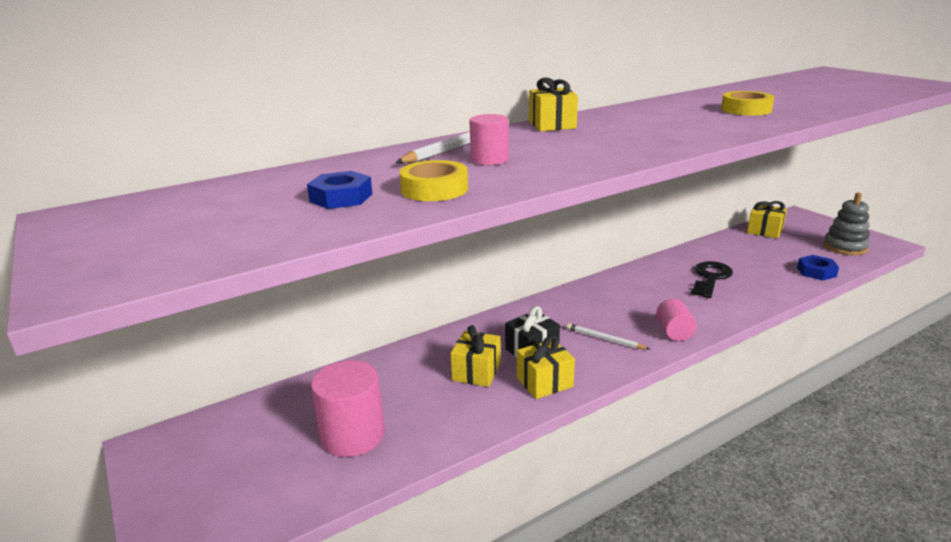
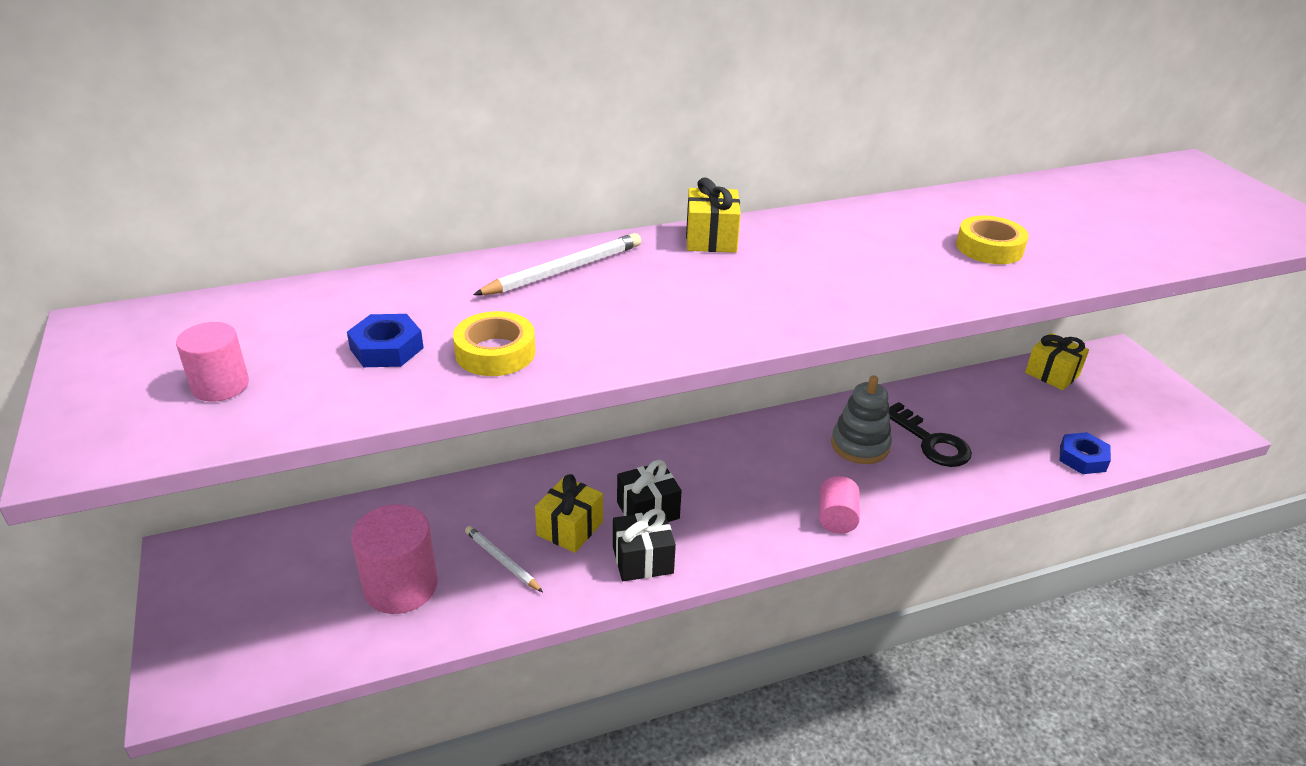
camera: 10 degrees right, 10 degrees up
pink cylinder [469,114,509,165] -> pink cylinder moved to [176,322,249,402]
yellow gift [517,335,575,399] -> black gift [613,508,676,581]
white pencil [566,323,649,350] -> white pencil moved to [465,526,543,592]
black key [691,261,733,298] -> black key turned 105 degrees clockwise [889,402,972,467]
grey stacking toy [823,192,870,255] -> grey stacking toy moved to [831,375,892,464]

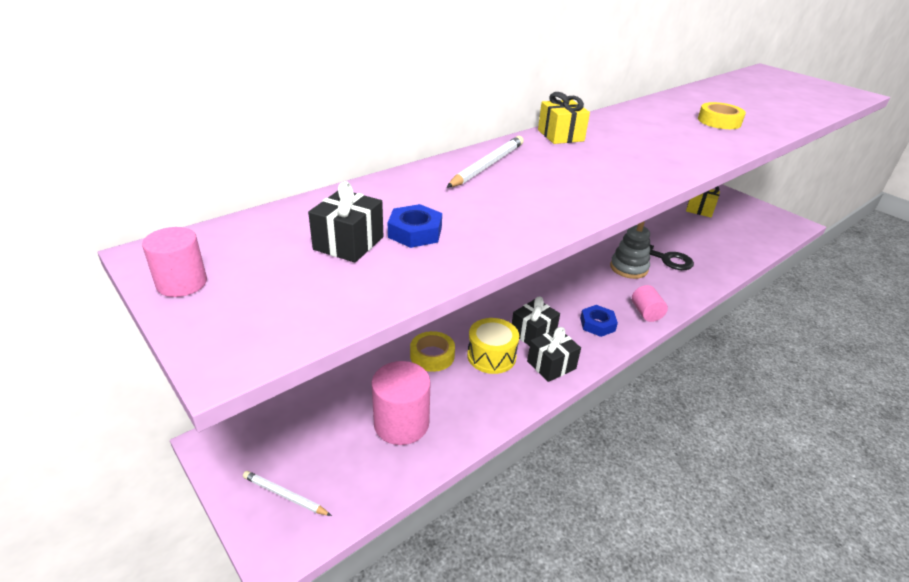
camera: 20 degrees left, 0 degrees up
pink cylinder [176,322,249,402] -> pink cylinder moved to [142,227,207,297]
yellow tape [453,311,535,376] -> yellow tape moved to [410,331,455,372]
white pencil [465,526,543,592] -> white pencil moved to [243,471,332,516]
yellow gift [535,474,603,553] -> yellow drum [467,318,519,374]
blue nut [1060,432,1111,474] -> blue nut moved to [580,305,618,337]
none -> black gift [308,181,384,263]

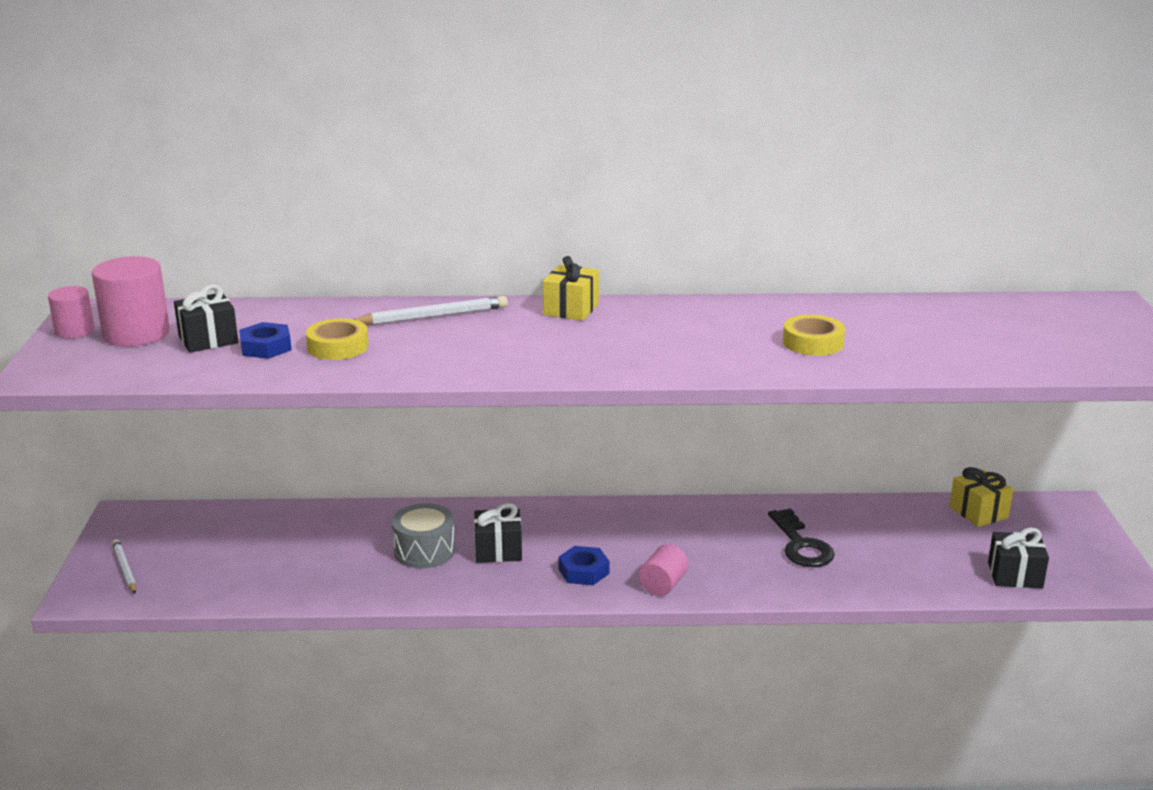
camera: 40 degrees right, 10 degrees down
pink cylinder [371,361,431,445] -> pink cylinder moved to [92,256,170,346]
yellow tape [410,331,455,372] -> yellow tape moved to [306,318,369,360]
yellow drum [467,318,519,374] -> grey drum [392,503,455,568]
black gift [527,327,581,382] -> black gift moved to [988,527,1049,588]
grey stacking toy [610,222,650,279] -> none

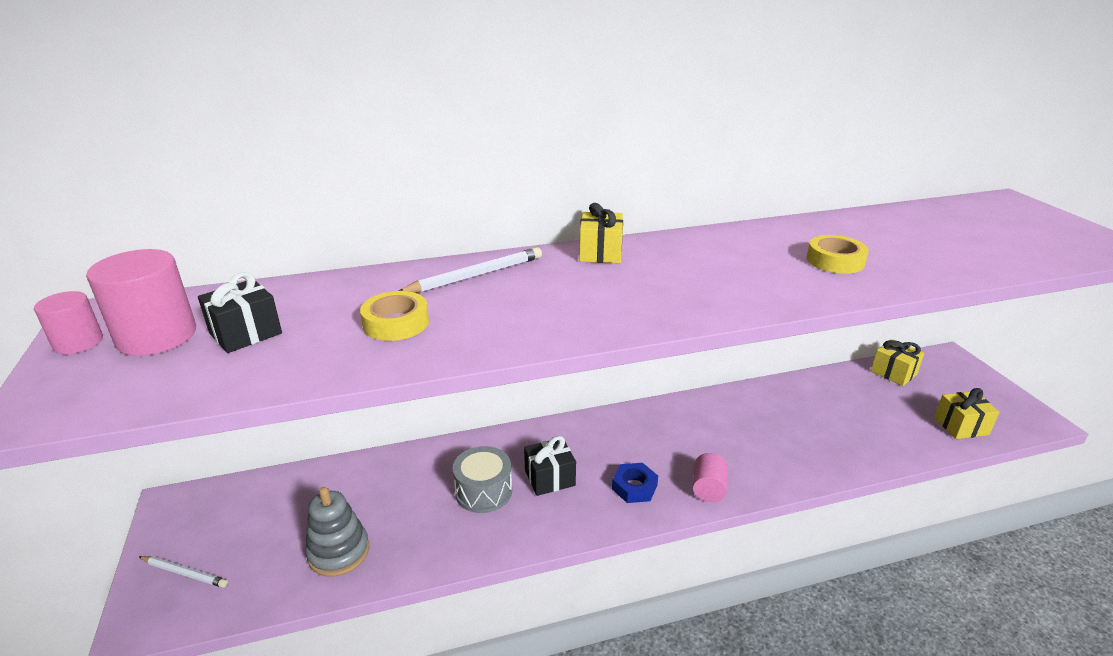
camera: 15 degrees left, 5 degrees up
white pencil [112,539,136,594] -> white pencil turned 150 degrees clockwise [139,556,228,588]
blue nut [239,322,292,359] -> none
black key [768,508,835,567] -> none
black gift [988,527,1049,588] -> yellow gift [934,388,1000,439]
none -> grey stacking toy [305,487,369,577]

